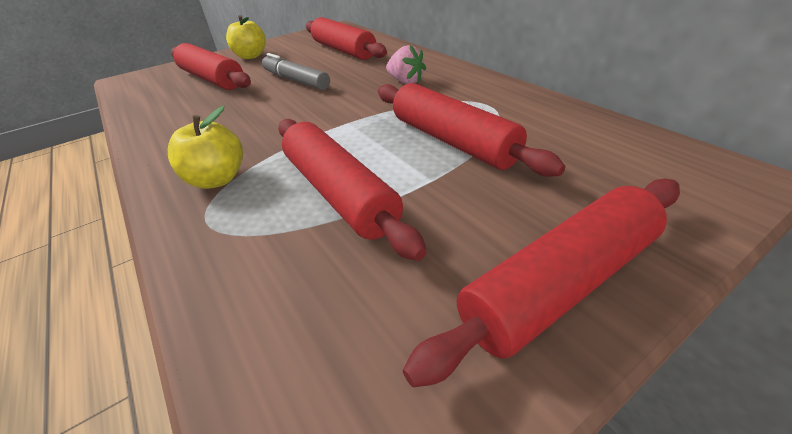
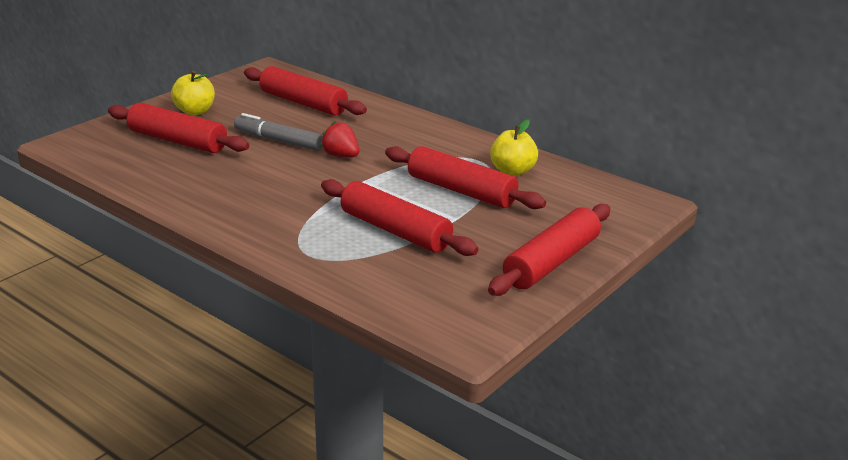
camera: 20 degrees left, 10 degrees down
yellow apple [168,106,243,189] -> yellow apple moved to [490,119,538,176]
pink strawberry [386,45,426,84] -> none
none -> red strawberry [320,121,359,157]

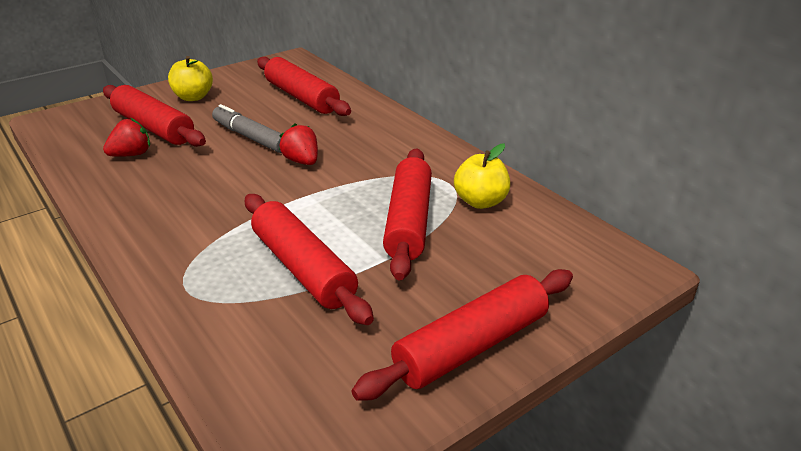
camera: 15 degrees right, 5 degrees up
red rolling pin [385,146,546,209] -> red rolling pin turned 45 degrees clockwise [383,148,432,280]
none -> red strawberry [103,118,150,157]

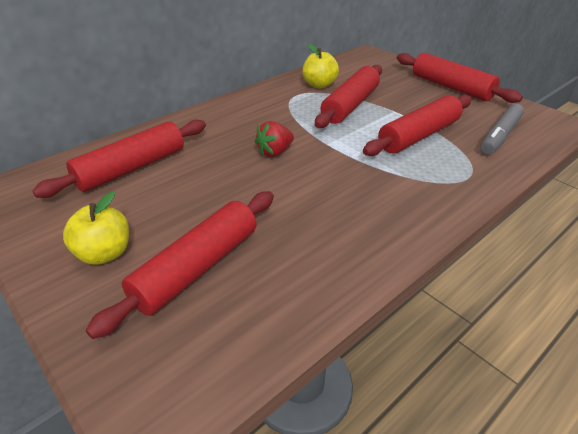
camera: 95 degrees left, 5 degrees up
red strawberry [103,118,150,157] -> none
grey marker [212,104,281,153] -> grey marker moved to [480,104,524,155]
red rolling pin [383,148,432,280] -> red rolling pin turned 60 degrees counterclockwise [315,65,382,128]

